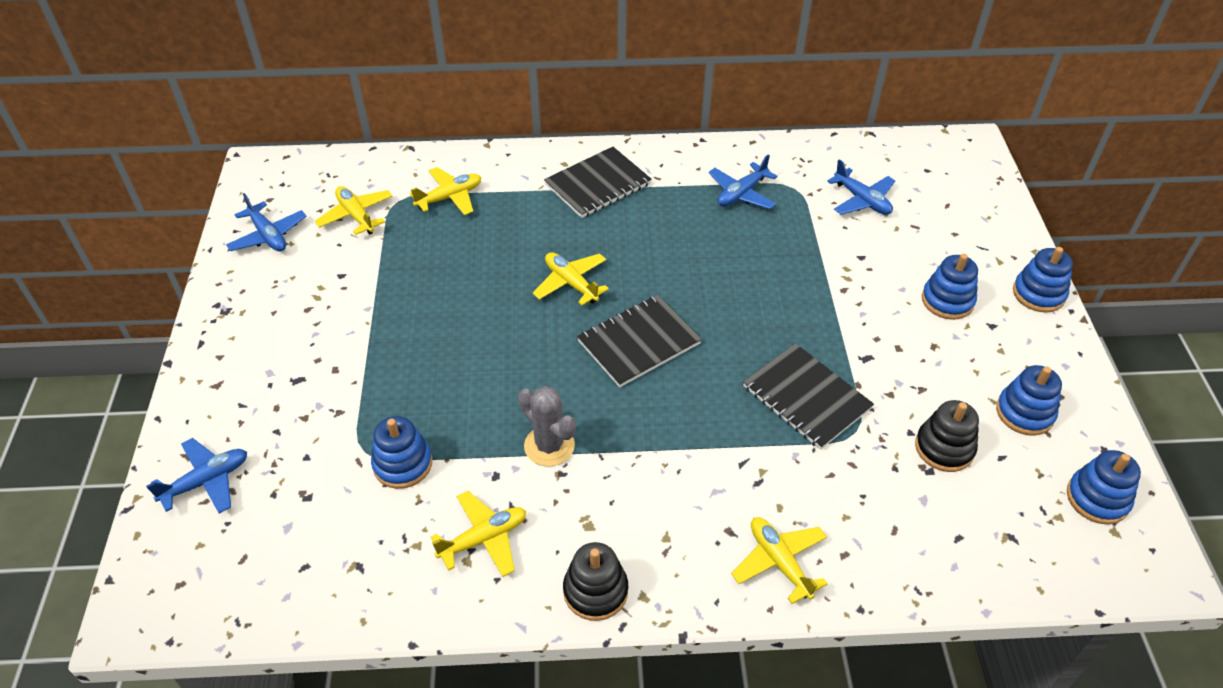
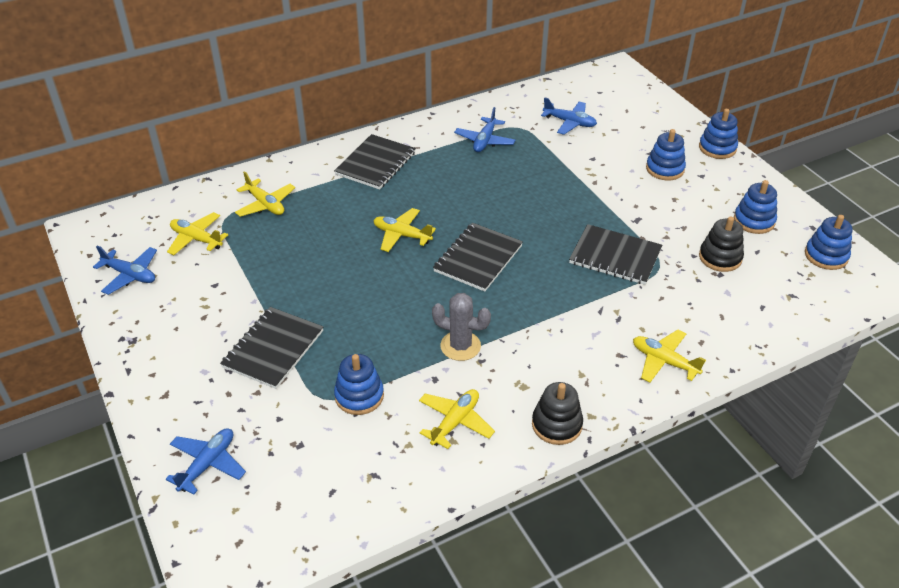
camera: 25 degrees left, 5 degrees down
yellow plane [410,167,481,215] -> yellow plane turned 105 degrees clockwise [235,171,295,217]
none -> black notebook [220,307,323,389]

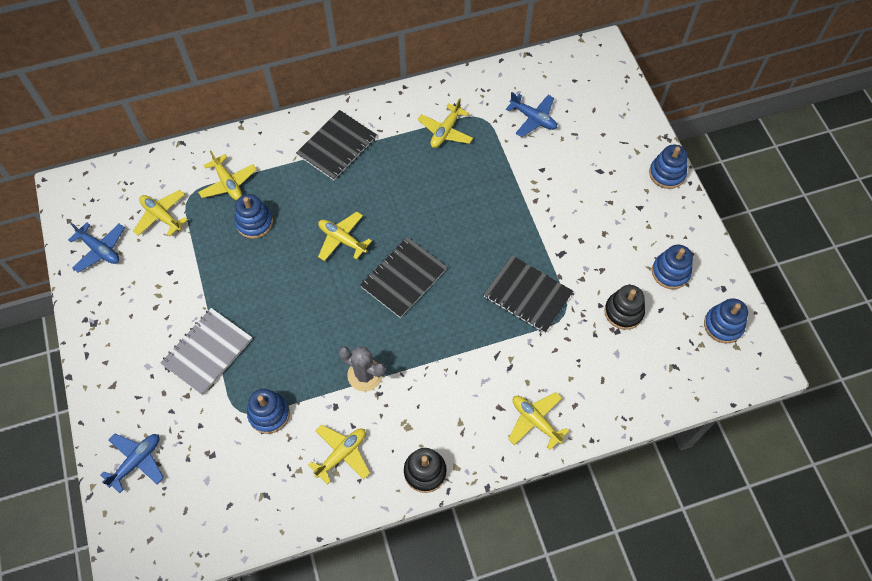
camera: 10 degrees right, 20 degrees up
black notebook [220,307,323,389] -> grey notebook [160,308,252,395]
blue plane [454,107,516,152] -> yellow plane [418,98,473,148]
blue stacking toy [646,129,686,180] -> blue stacking toy moved to [234,194,273,239]

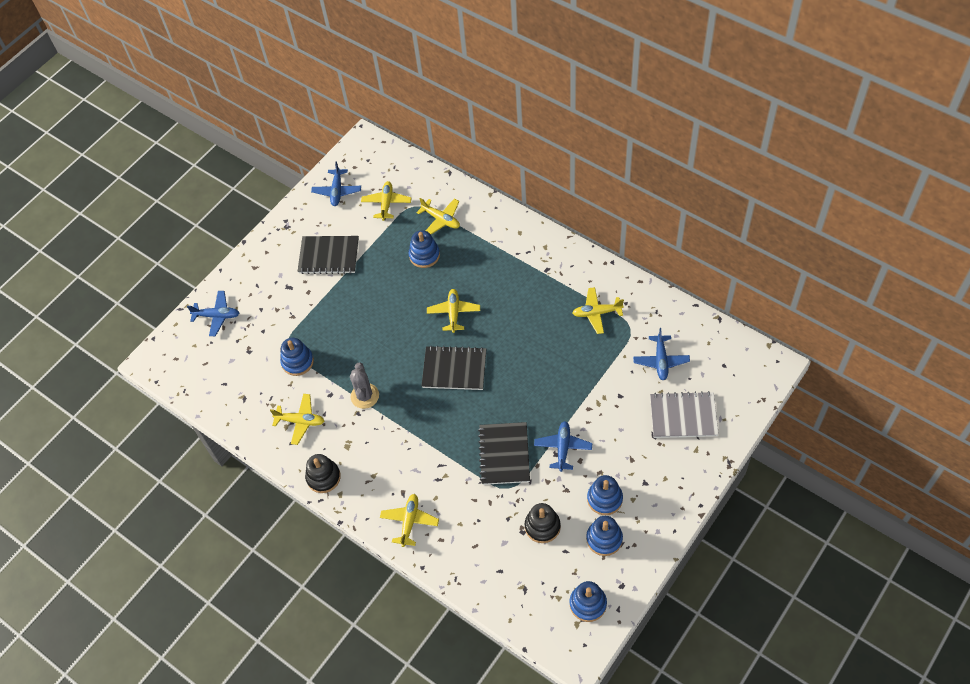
camera: 60 degrees right, 5 degrees down
grey notebook [160,308,252,395] -> grey notebook moved to [650,391,719,438]
yellow plane [198,150,257,200] -> yellow plane turned 75 degrees counterclockwise [417,198,460,234]
black notebook [296,110,377,180] -> black notebook moved to [298,236,359,274]
blue stacking toy [649,145,688,189] -> blue stacking toy moved to [587,475,623,515]
none -> blue plane [534,421,592,472]

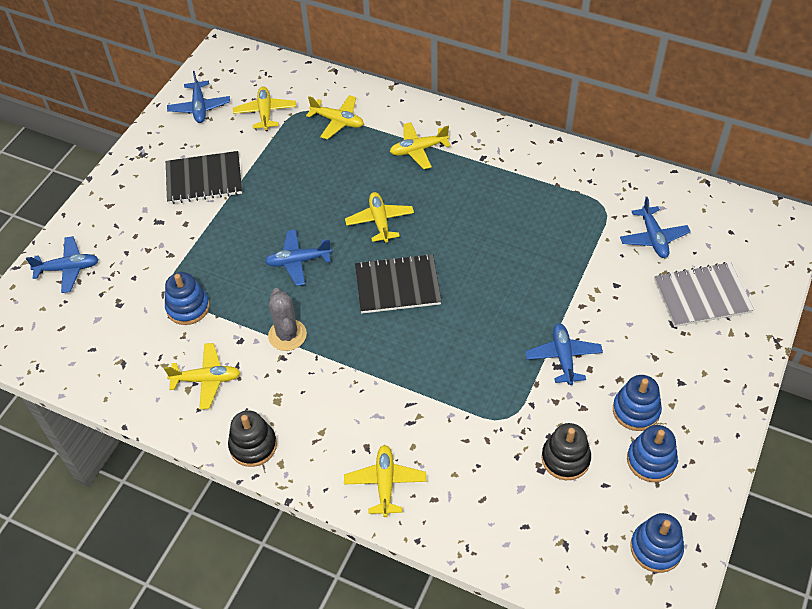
camera: 15 degrees left, 5 degrees down
blue stacking toy [409,230,440,268] -> none
black notebook [478,422,530,485] -> none
yellow plane [573,287,624,334] -> yellow plane moved to [390,122,451,169]
none -> blue plane [265,229,332,286]

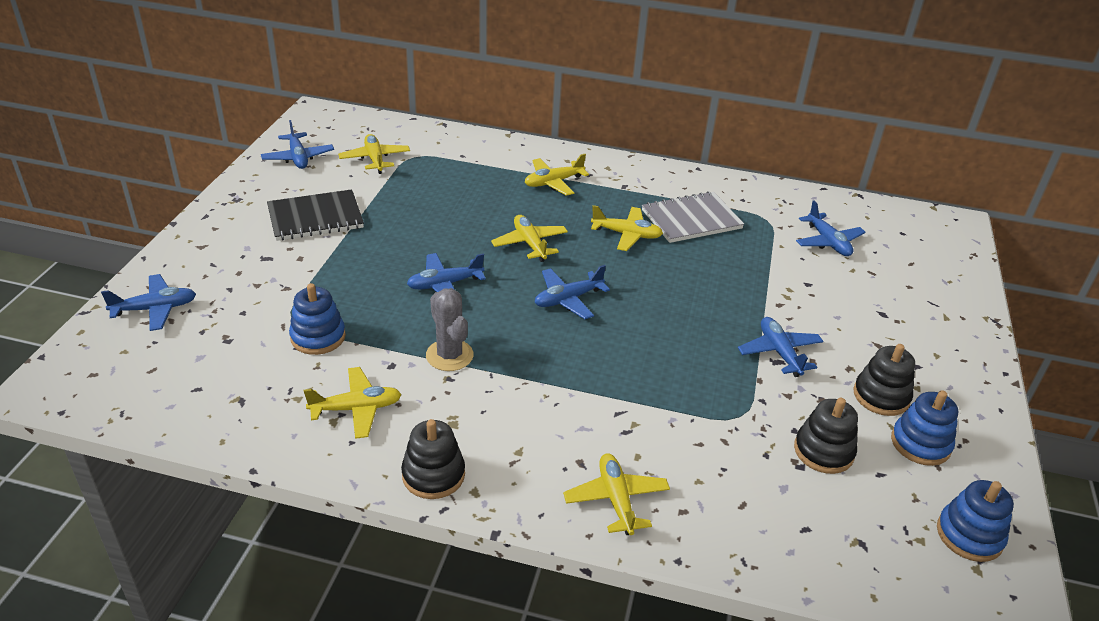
camera: 15 degrees left, 15 degrees down
yellow plane [306,95,364,139] -> yellow plane moved to [591,205,663,251]
black notebook [355,254,442,314] -> blue plane [535,265,610,319]
blue stacking toy [613,375,662,431] -> black stacking toy [853,344,915,416]
grey notebook [654,262,754,327] -> grey notebook moved to [642,191,744,243]

